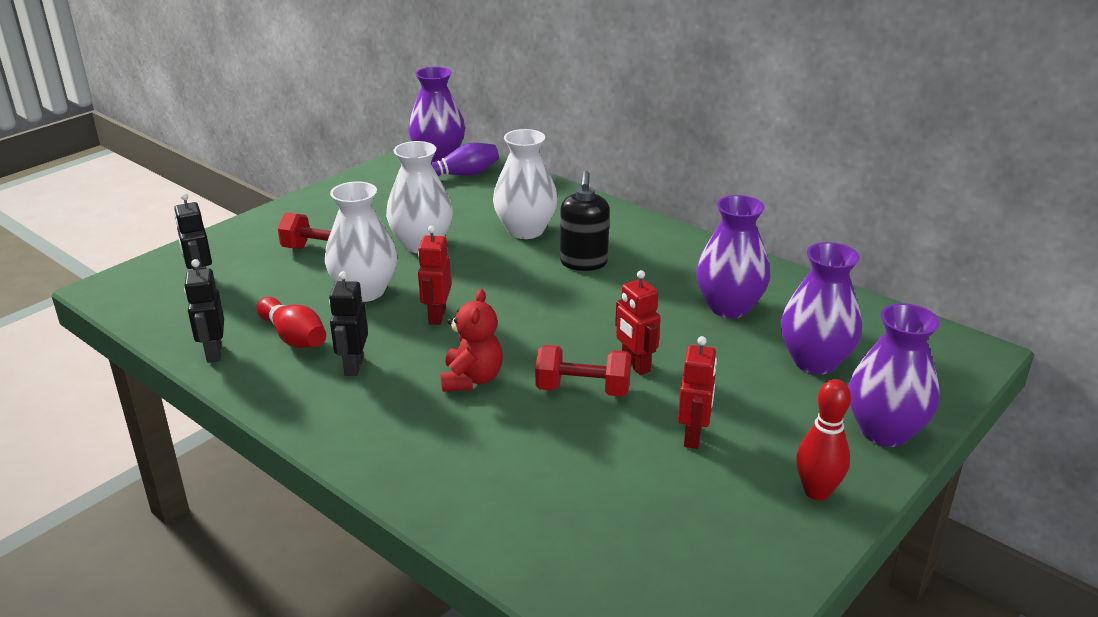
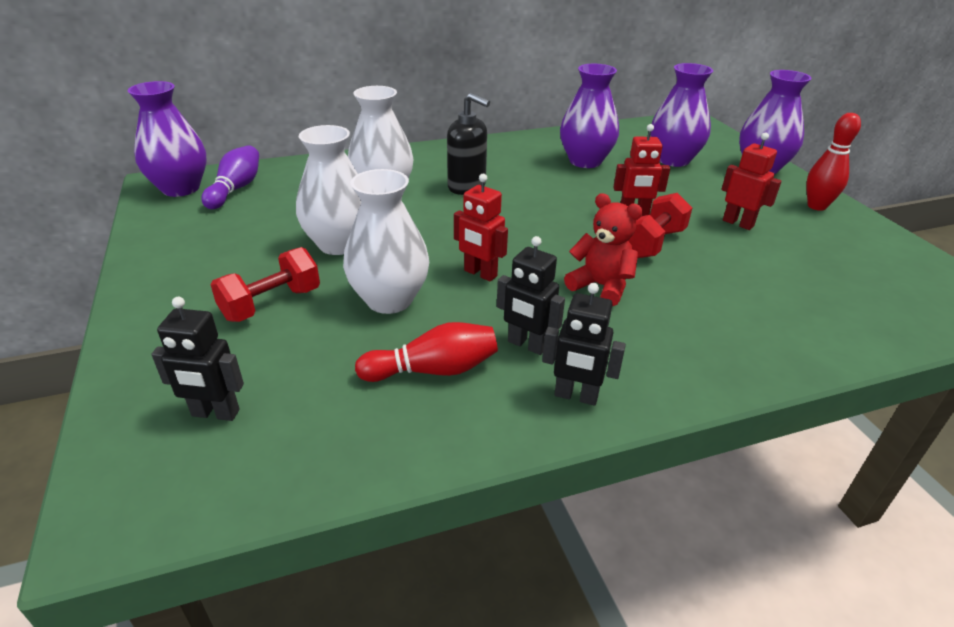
camera: 60 degrees left, 5 degrees up
black robot [184,259,224,363] -> black robot moved to [542,283,626,406]

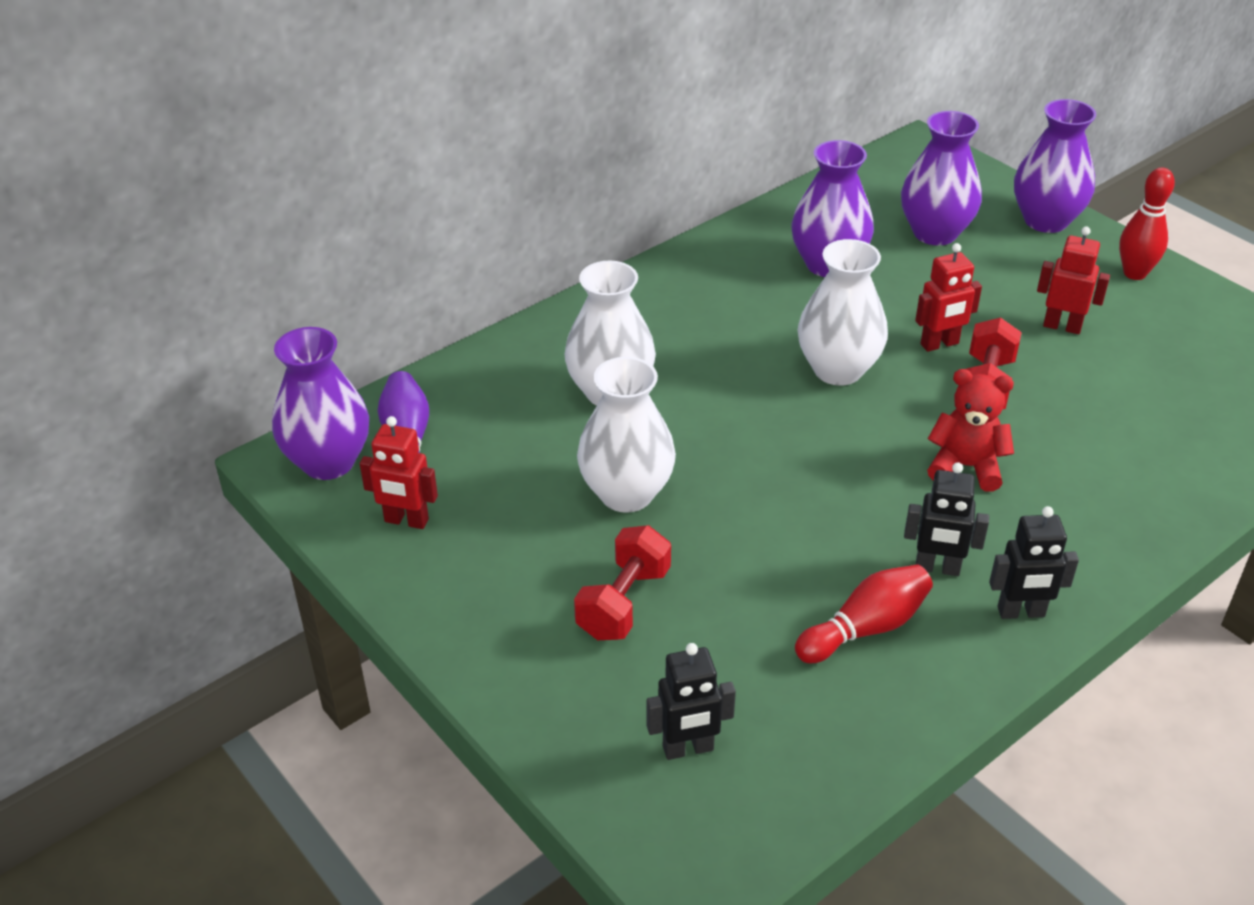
camera: 20 degrees left, 5 degrees up
white vase [343,169,429,314] -> white vase moved to [798,239,888,386]
black soap dispenser [447,93,490,195] -> none
red robot [454,174,508,281] -> red robot moved to [360,416,438,529]

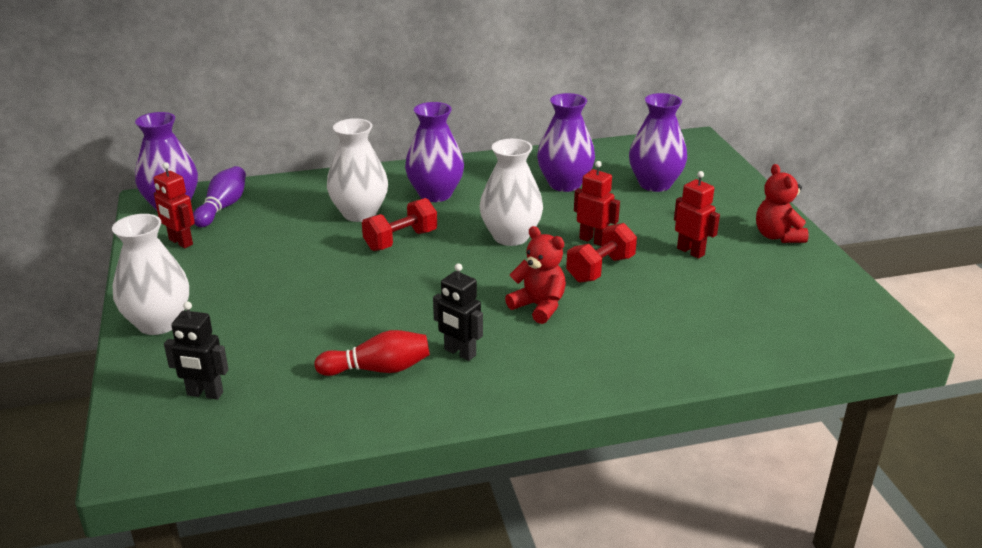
camera: 25 degrees right, 10 degrees down
red dumbbell [574,525,671,640] -> red dumbbell moved to [362,198,437,251]
white vase [577,357,676,513] -> white vase moved to [112,214,189,335]
red robot [915,243,982,352] -> red robot turned 150 degrees counterclockwise [574,161,620,246]
black robot [989,506,1079,619] -> none
purple vase [1014,99,1096,233] -> purple vase moved to [405,102,464,202]
red bowling pin [1119,167,1175,280] -> red teddy bear [756,164,809,243]

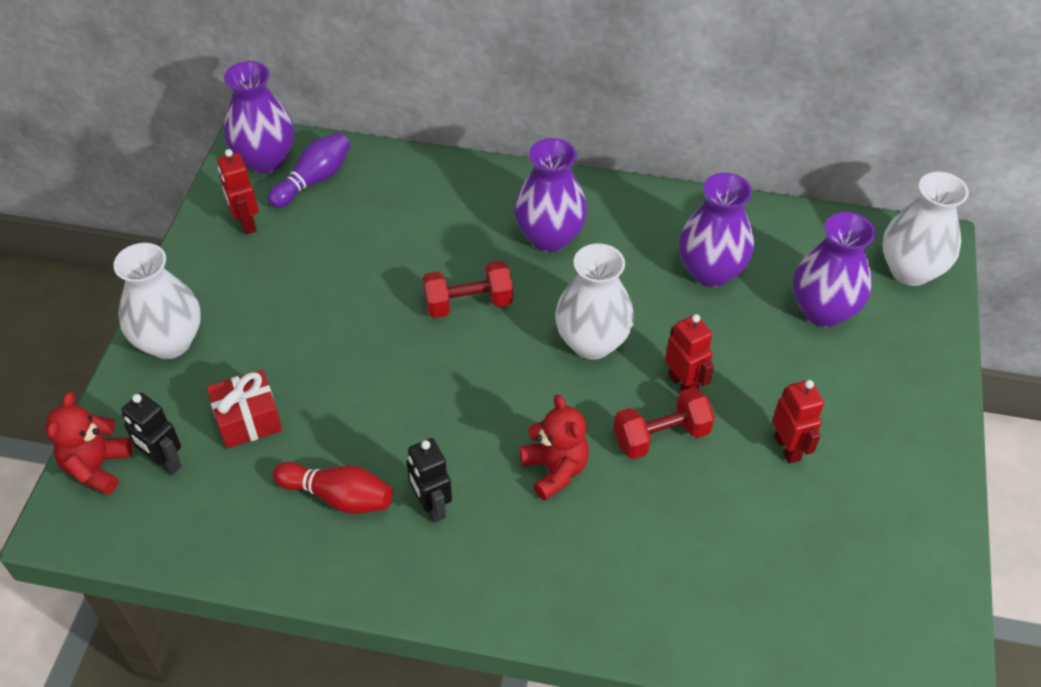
camera: 25 degrees right, 20 degrees up
white vase [327,118,388,222] -> white vase moved to [883,172,969,286]
red teddy bear [756,164,809,243] -> red teddy bear moved to [45,392,132,495]
none -> red gift [207,369,282,449]

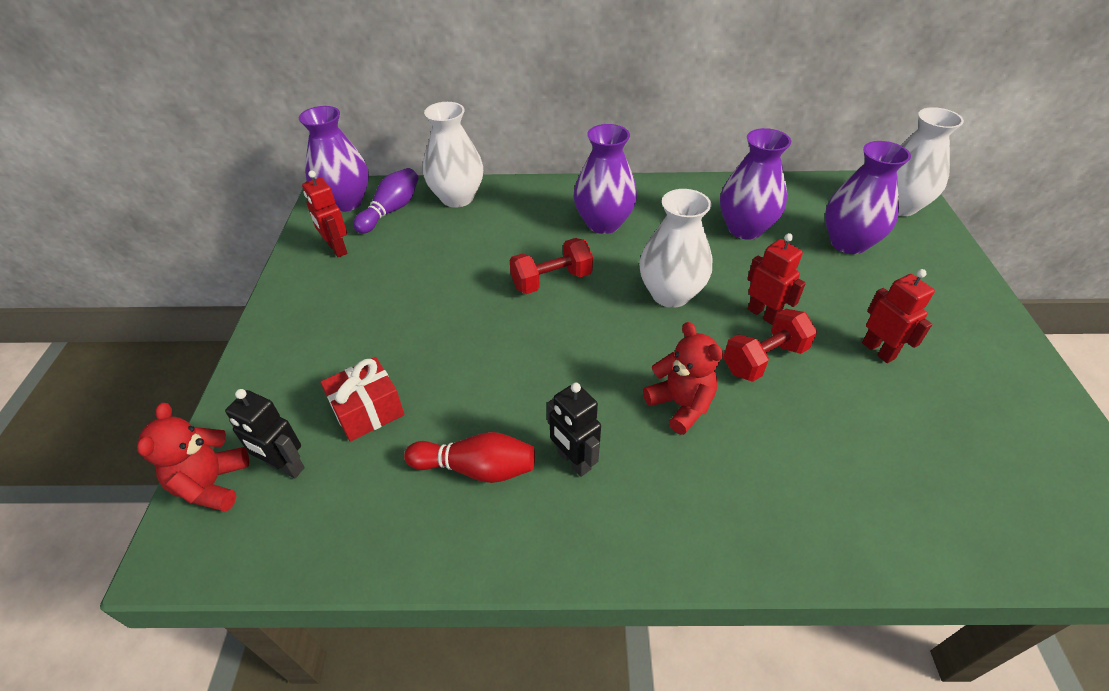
camera: 10 degrees left, 5 degrees down
white vase [113,243,201,359] -> white vase moved to [423,102,483,208]

